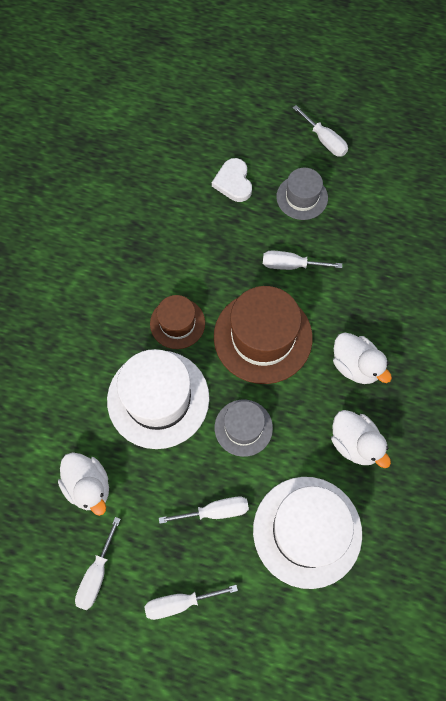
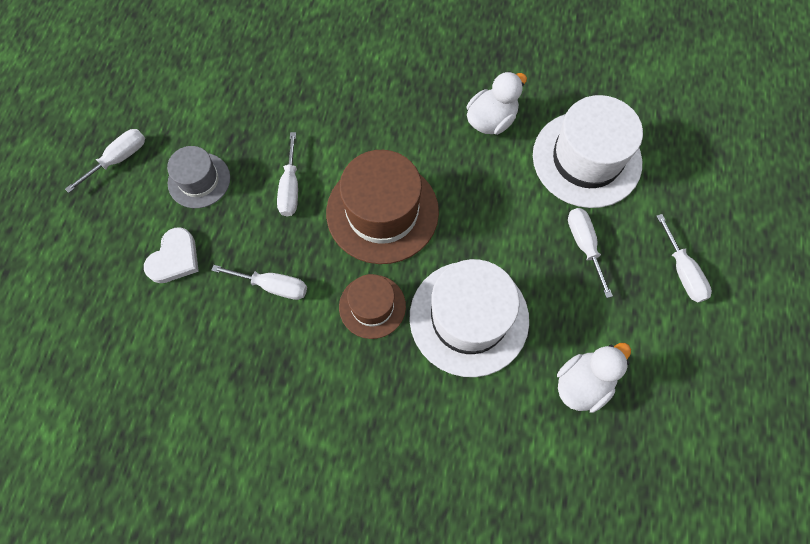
camera: 95 degrees left, 0 degrees up
white screwdriver [75,517,121,610] -> white screwdriver moved to [211,265,307,300]
white heart [212,158,252,202] -> white heart turned 45 degrees counterclockwise [144,227,199,283]
grey hat [215,400,273,457] -> none
white duck [333,333,392,384] -> none

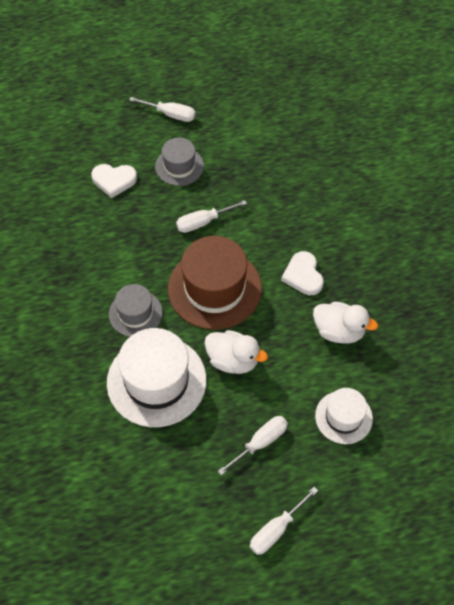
camera: 65 degrees right, 10 degrees down
white screwdriver [211,265,307,300] -> none
brown hat [339,274,406,339] -> grey hat [109,284,163,337]
white hat [533,95,643,208] -> white hat [315,388,373,444], size x0.56
white duck [557,343,631,413] -> white duck moved to [204,330,268,374]
none -> white heart [281,251,324,295]

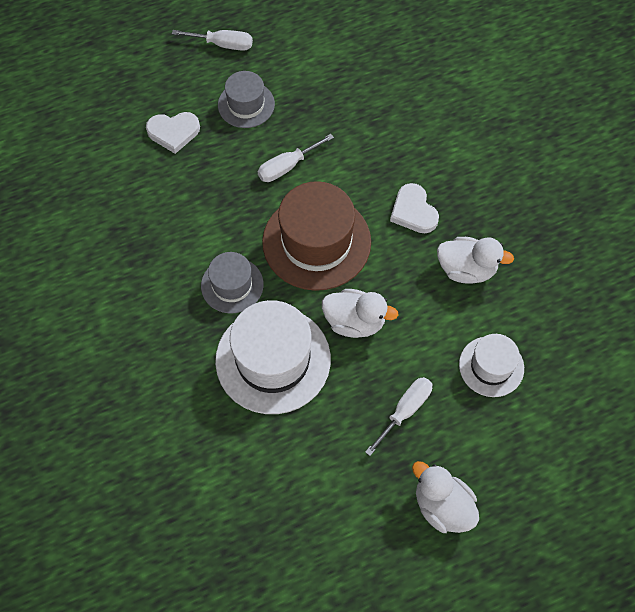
camera: 10 degrees left, 5 degrees up
white screwdriver [250,487,318,555] -> white duck [412,461,479,533]

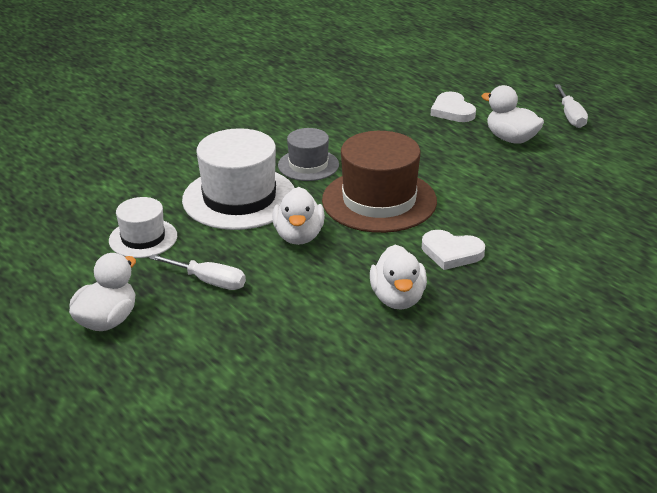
camera: 75 degrees right, 30 degrees down
grey hat [218,71,275,128] -> white duck [481,85,544,144]
white screwdriver [258,134,334,182] -> none
white heart [390,183,439,233] -> white heart turned 120 degrees counterclockwise [422,230,485,270]
white hat [459,334,524,397] -> white hat moved to [109,197,177,258]

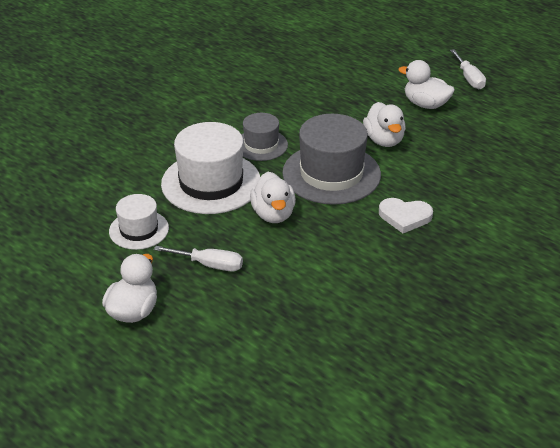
camera: 10 degrees left, 5 degrees up
brown hat [322,131,437,233] -> grey hat [282,114,381,205]
white duck [370,245,427,310] -> white duck moved to [363,102,406,147]
white heart [431,92,476,122] -> none

